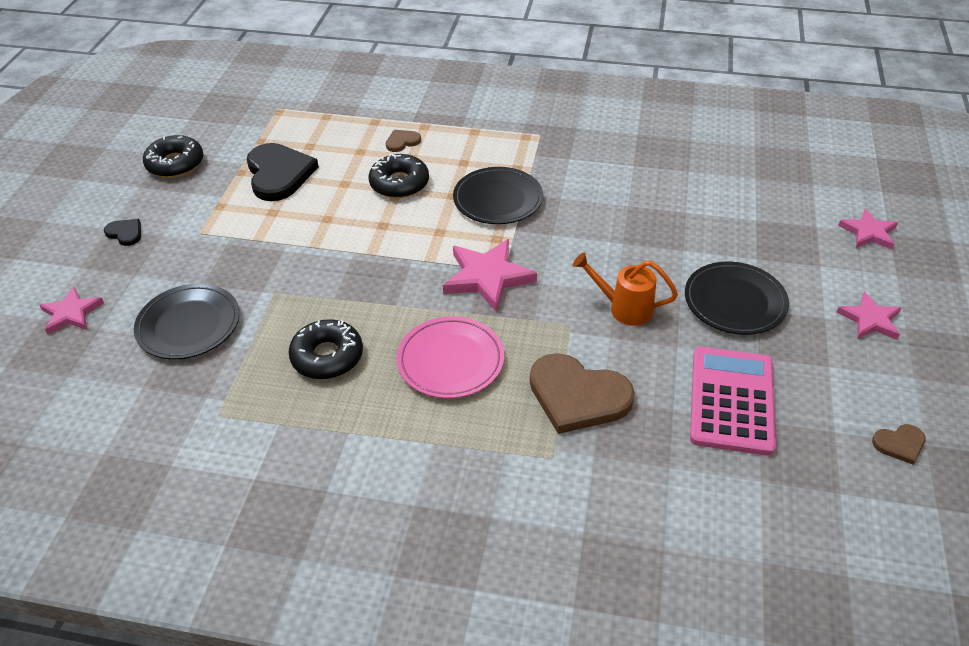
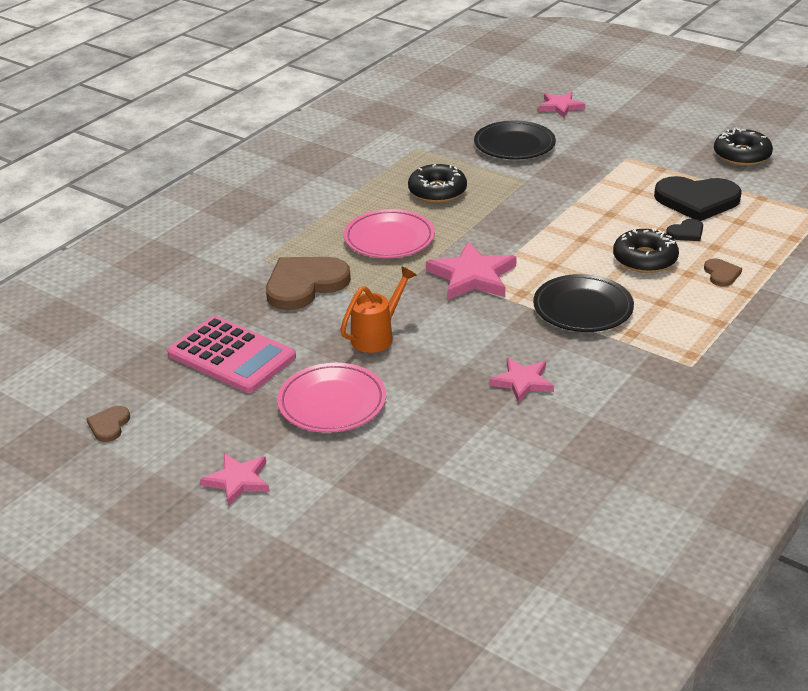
camera: 115 degrees right, 10 degrees down
black heart [104,219,141,246] -> black heart moved to [666,219,703,241]
black plate [685,262,789,335] -> pink plate [277,363,386,433]
pink star [838,209,898,249] -> pink star moved to [489,358,554,403]

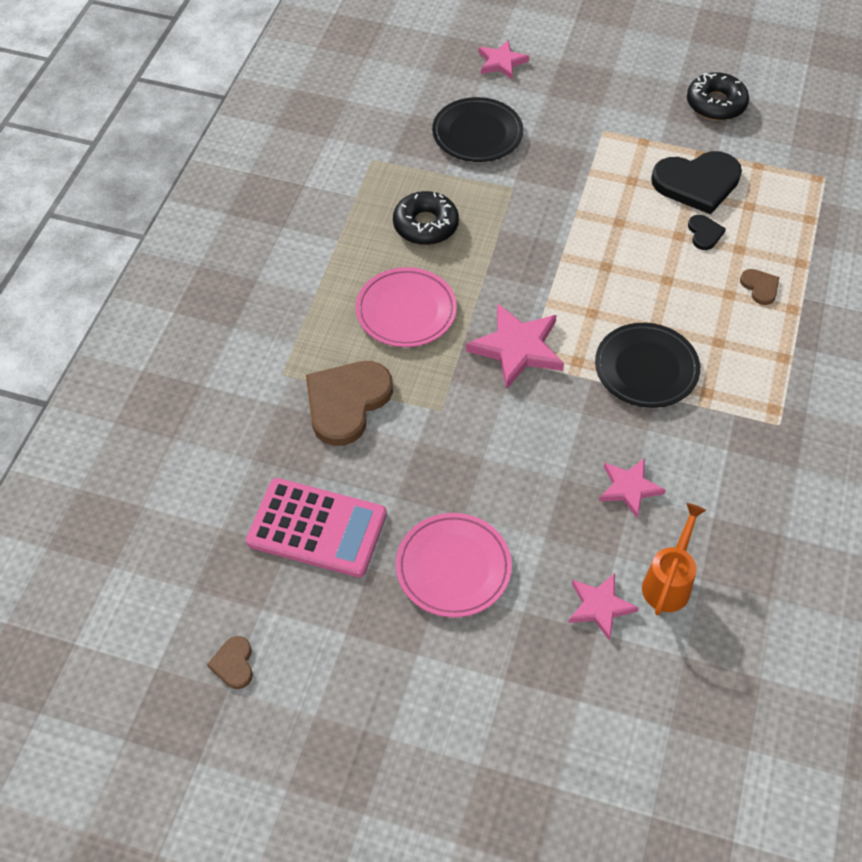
camera: 20 degrees left, 20 degrees up
pink star [200,453,270,507] -> pink star moved to [568,573,639,641]
orange watering can [340,266,417,353] -> orange watering can moved to [642,503,706,615]
black donut [613,228,679,273] -> none
black heart [666,219,703,241] -> black heart turned 45 degrees counterclockwise [688,215,726,250]

